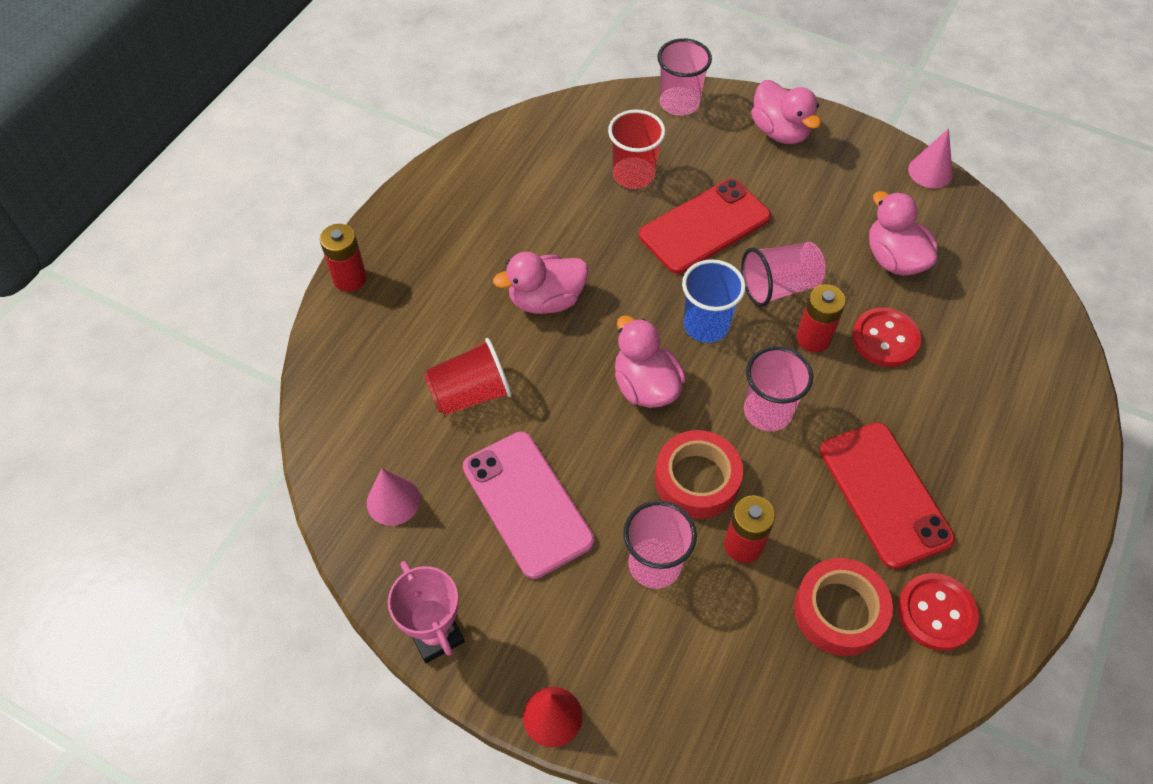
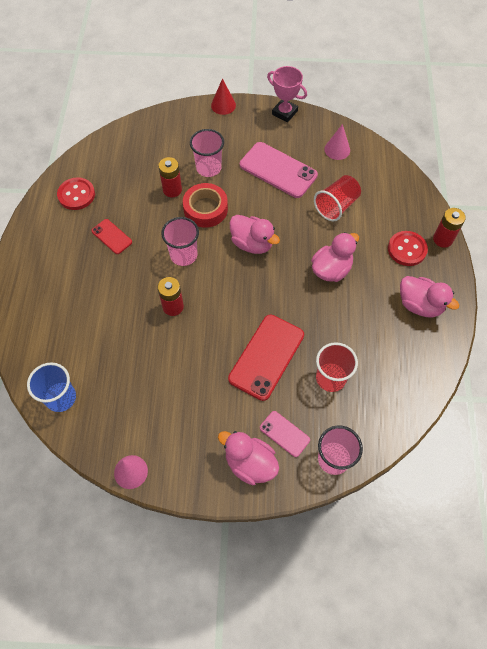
camera: 155 degrees right, 5 degrees up
blue cup [682,259,746,343] -> blue cup moved to [27,362,76,412]
pink cup [741,242,826,307] -> none
red tape [794,558,893,656] -> none
red phone [820,422,955,569] -> red phone [91,219,132,254], size x0.53
red button [852,307,921,367] -> red button moved to [388,231,428,266]
pink duck [869,191,937,276] -> pink duck moved to [400,276,459,317]
none -> pink phone [260,411,310,457]

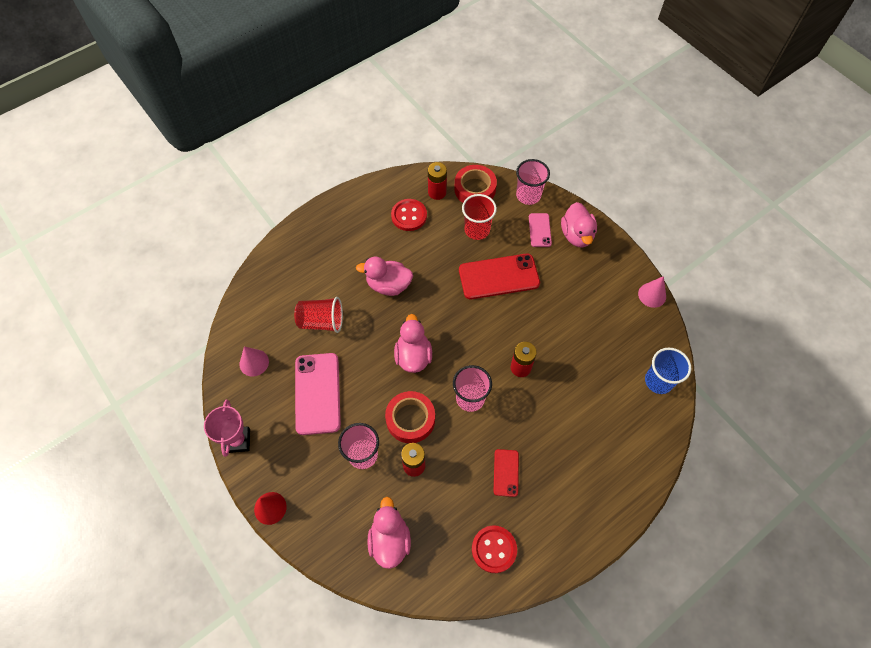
camera: 130 degrees left, 0 degrees up
red button [388,231,428,266] -> red button moved to [391,199,427,231]
pink duck [400,276,459,317] -> pink duck moved to [367,497,411,569]
red battery [433,208,466,248] -> red battery moved to [428,162,447,200]
none -> red tape [454,165,497,203]

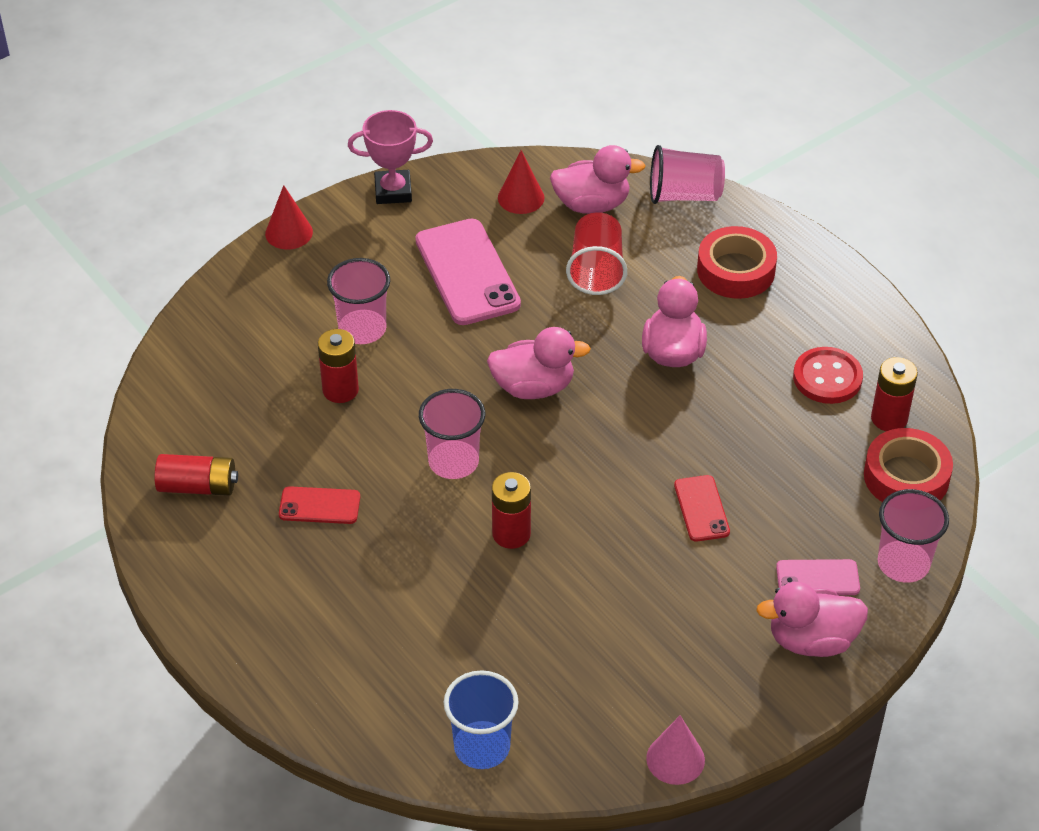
camera: 90 degrees right, 15 degrees down
pink cone [240,347,269,377] -> red cone [498,150,545,214]
pink phone [295,353,341,435] -> pink phone turned 75 degrees clockwise [415,218,521,325]
pink duck [367,497,411,569] -> pink duck moved to [550,145,646,214]
red tape [385,391,435,443] -> red tape moved to [697,226,777,299]
red phone [459,254,540,299] -> red phone [674,475,730,542], size x0.53
red cup [462,194,497,240] -> none
red button [472,525,517,573] -> red battery [155,454,238,496]
none -> pink cup [650,145,725,204]

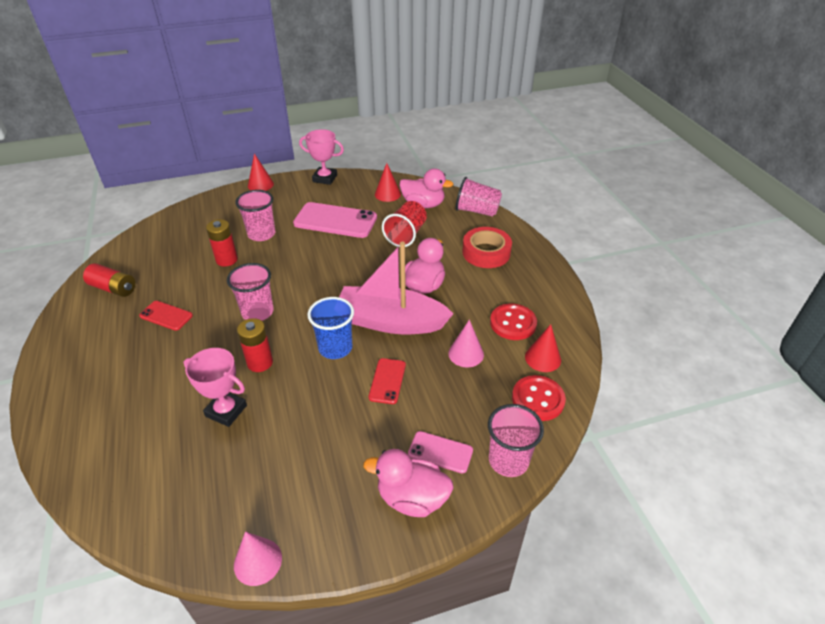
camera: 20 degrees right, 5 degrees down
pink phone [415,218,521,325] -> pink phone turned 75 degrees counterclockwise [293,202,377,238]
blue cup [444,670,519,769] -> blue cup moved to [307,297,354,359]
pink duck [487,327,591,399] -> none
red tape [864,428,953,502] -> red button [512,375,566,421]
red battery [871,357,918,431] -> red cone [525,324,561,372]
none -> pink trophy [183,348,247,427]
none -> pink boat [339,242,453,334]
none -> pink cone [448,320,484,367]

